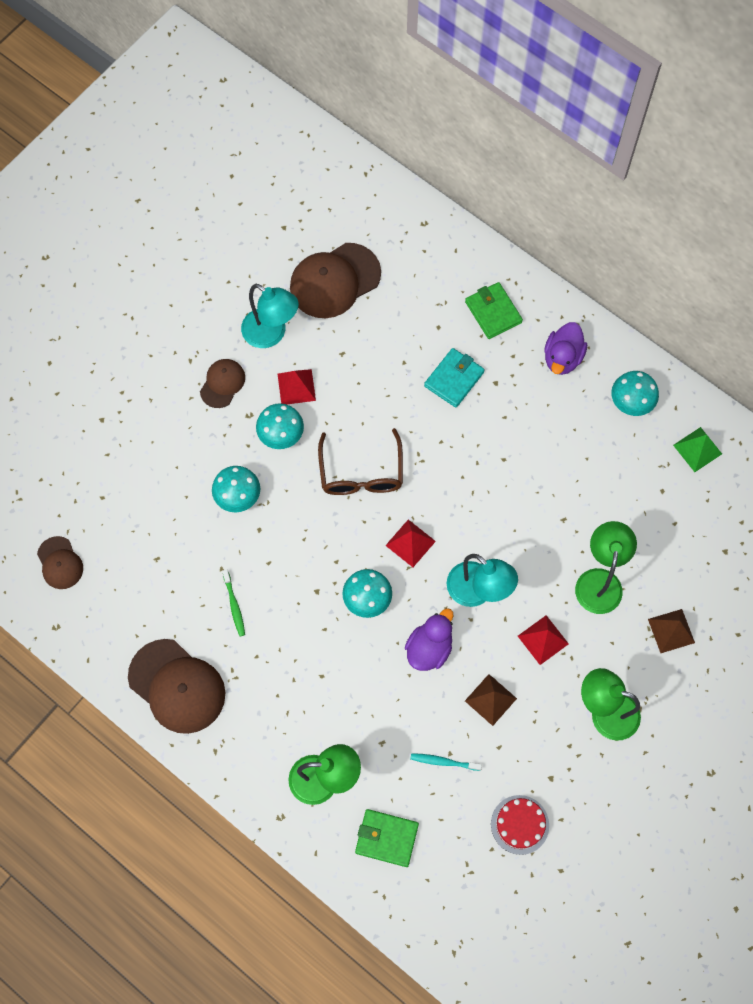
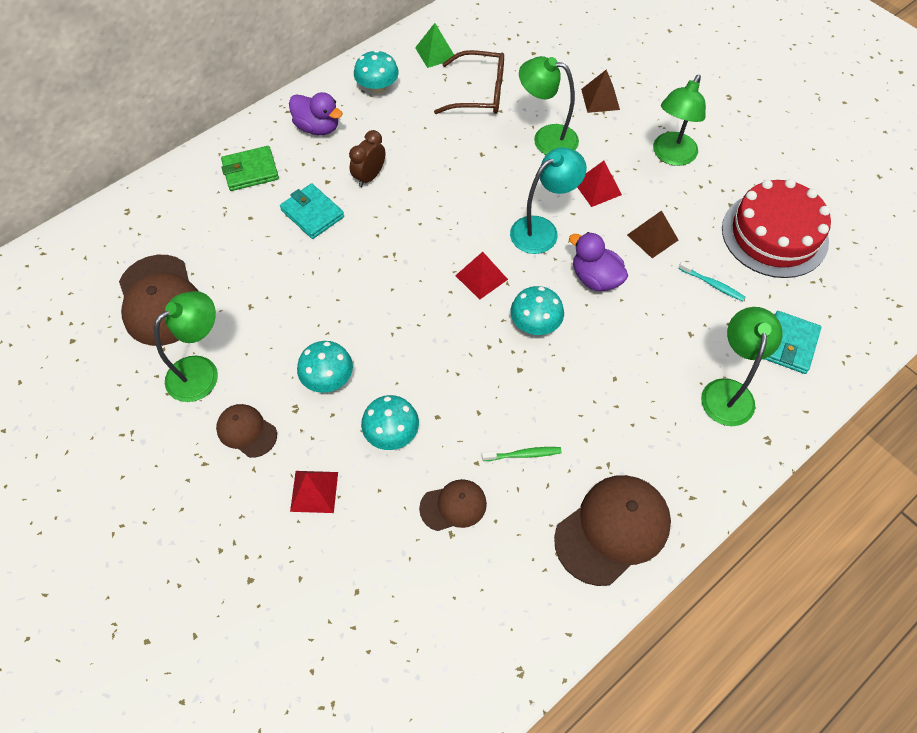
camera: 80 degrees left, 10 degrees down
brown cap [37,536,83,589] -> brown cap moved to [419,479,487,531]
turquoise lamp [241,284,299,348] -> green lamp [154,291,218,402]
red pyramid [278,369,316,405] -> red pyramid moved to [290,471,338,513]
brown glasses [318,428,403,495] -> brown glasses moved to [434,50,504,114]
green wallet [355,809,419,867] -> turquoise wallet [765,311,821,374]
turquoise toothbrush [410,753,482,771] -> turquoise toothbrush turned 75 degrees counterclockwise [678,261,745,301]
red cake [491,795,549,855] -> red cake [722,179,831,278], size x1.88
none -> brown clock [349,130,385,187]

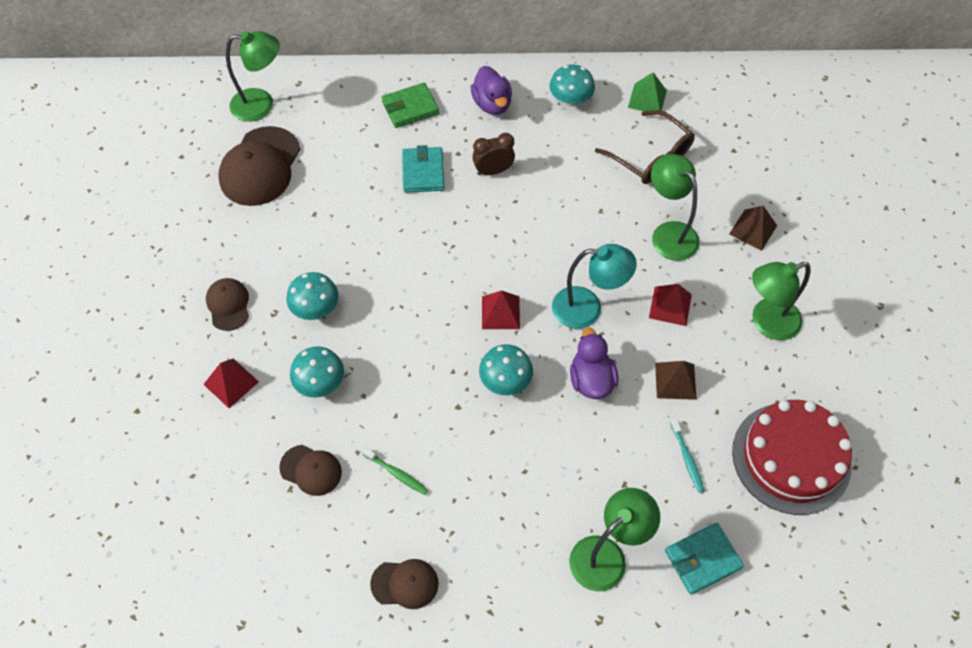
camera: 40 degrees right, 0 degrees up
green lamp [154,291,218,402] -> green lamp moved to [226,31,280,122]
green wallet [221,146,279,191] -> green wallet turned 45 degrees counterclockwise [381,83,439,128]
brown cap [554,475,671,586] -> brown cap [370,559,439,609], size x0.55

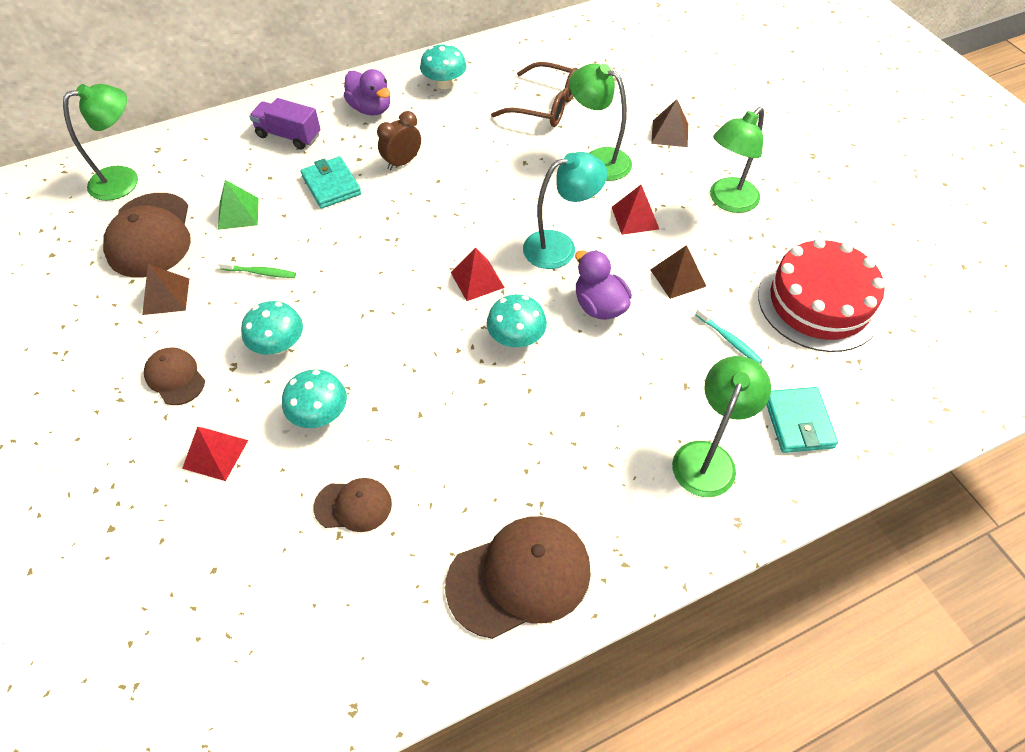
camera: 25 degrees left, 5 degrees down
green toothbrush [362,447,428,495] -> green toothbrush moved to [218,260,296,278]
brown cap [370,559,439,609] -> brown cap [445,516,591,639], size x1.82
green wallet [381,83,439,128] -> purple truck [249,98,321,150]
green pyramid [628,72,667,111] -> green pyramid moved to [218,180,259,230]
turquoise wallet [665,523,744,595] -> turquoise wallet turned 45 degrees counterclockwise [766,387,838,453]
none -> brown pyramid [142,264,189,315]

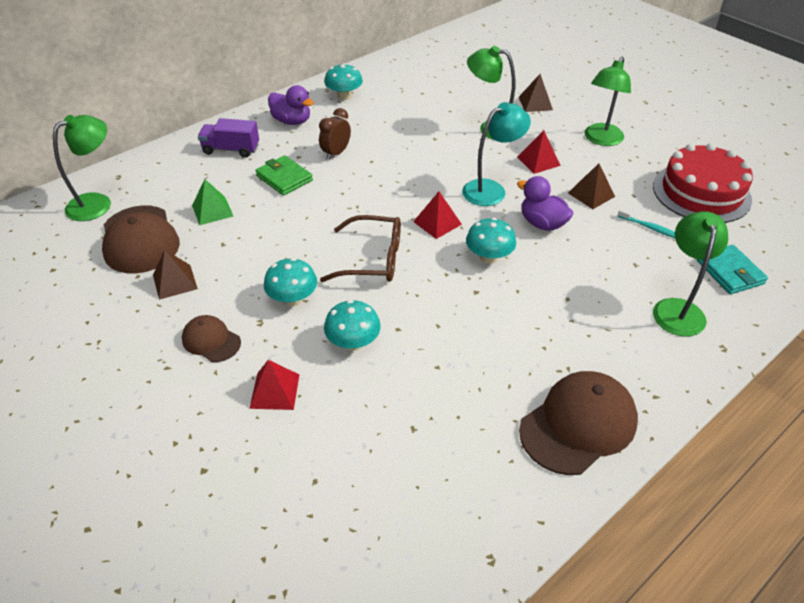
camera: 15 degrees left, 10 degrees down
green toothbrush [218,260,296,278] -> none
turquoise wallet [301,156,361,209] -> green wallet [255,155,313,196]
brown cap [314,478,392,532] -> none
brown glasses [491,62,578,127] -> brown glasses moved to [320,215,401,282]

